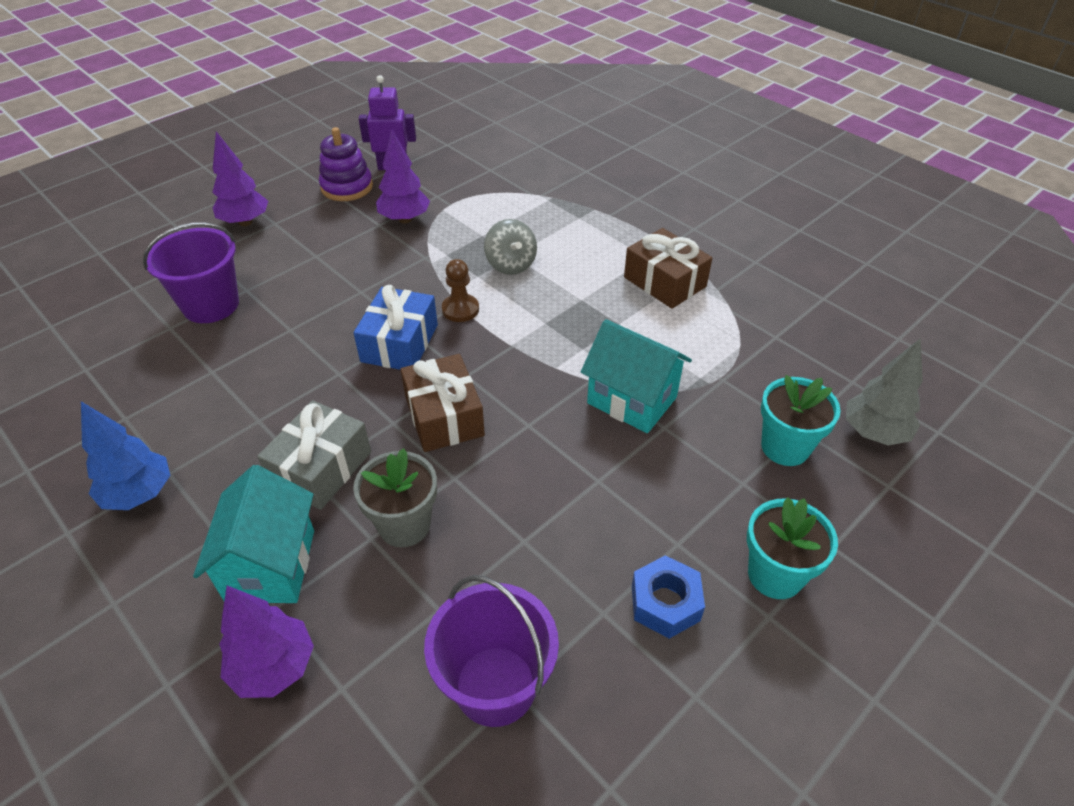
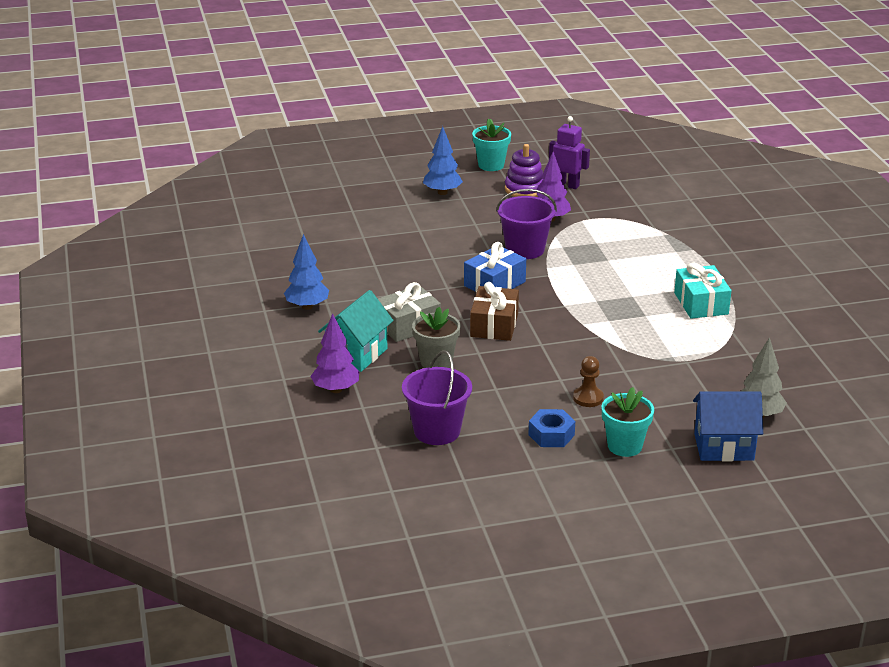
camera: 30 degrees right, 15 degrees down
purple bucket [143,222,239,323] -> purple bucket moved to [496,189,557,259]
purple tree [212,132,268,226] -> blue tree [423,126,463,195]
brown pawn [442,259,479,322] -> brown pawn moved to [573,356,604,407]
grey spinning top [484,219,537,275] -> none
turquoise house [581,319,692,433] -> none
brown gift [624,228,712,309] -> turquoise gift [674,262,731,319]
turquoise flower pot [761,375,841,466] -> turquoise flower pot moved to [472,118,511,171]
none -> blue house [693,392,763,461]

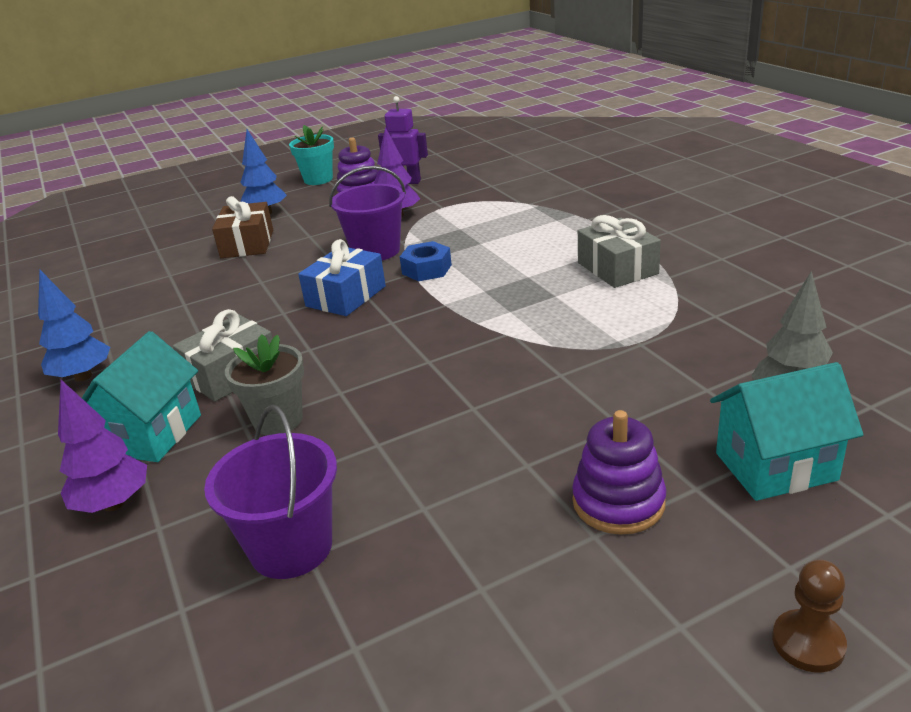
camera: 10 degrees left, 0 degrees up
brown gift [470,282,519,341] -> brown gift moved to [212,196,273,258]
blue nut [528,409,575,447] -> blue nut moved to [400,241,452,281]
brown pawn [573,356,604,407] -> brown pawn moved to [772,560,847,673]
turquoise flower pot [602,387,654,457] -> purple stacking toy [572,410,666,534]
turquoise gift [674,262,731,319] -> grey gift [578,215,661,288]
blue house [693,392,763,461] -> turquoise house [710,362,864,501]

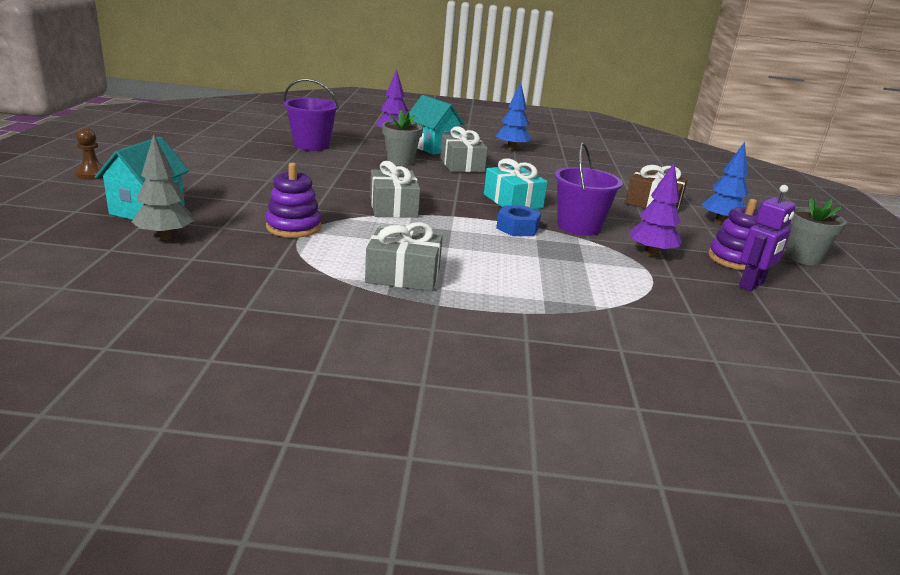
camera: 115 degrees right, 5 degrees down
turquoise flower pot [289,125,334,185] -> grey flower pot [786,197,847,265]
blue gift [298,239,386,316] -> turquoise gift [484,158,548,209]
purple stacking toy [572,410,666,534] -> purple stacking toy moved to [266,163,321,238]
none -> grey gift [370,161,420,218]

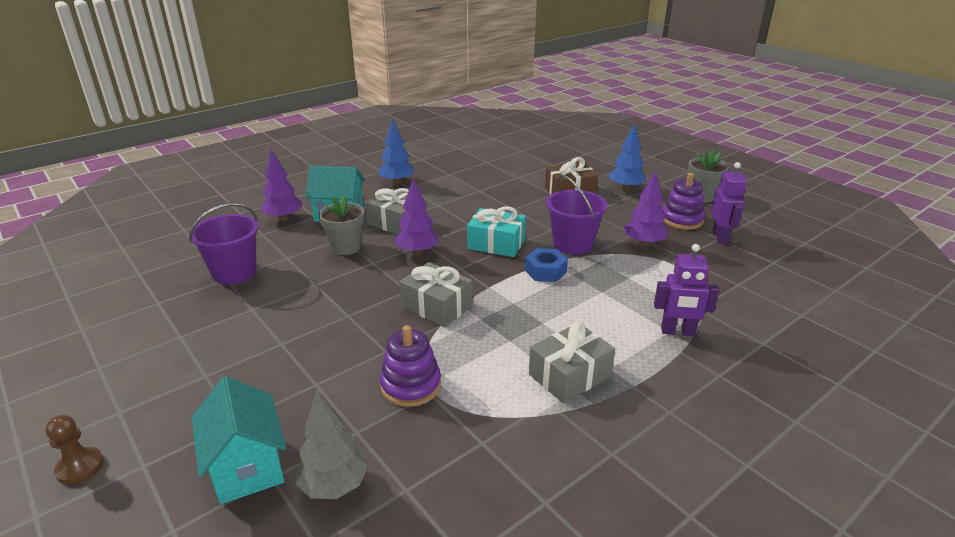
camera: 40 degrees left, 5 degrees up
none -> purple tree [394,178,438,255]
none -> purple robot [654,244,719,336]

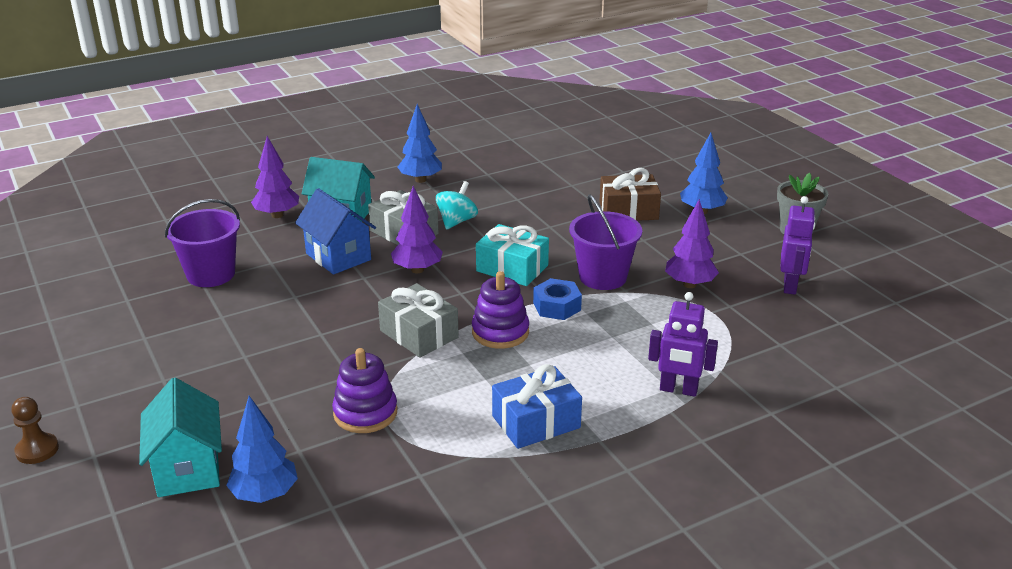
camera: 10 degrees right, 0 degrees up
grey tree [295,390,368,499] -> blue tree [226,396,298,503]
grey flower pot [319,196,365,255] -> blue house [295,188,376,275]
grey gift [529,322,615,403] -> blue gift [492,364,582,449]
purple stacking toy [662,173,705,230] -> purple stacking toy moved to [472,271,529,349]
none -> turquoise spinning top [436,181,478,230]

